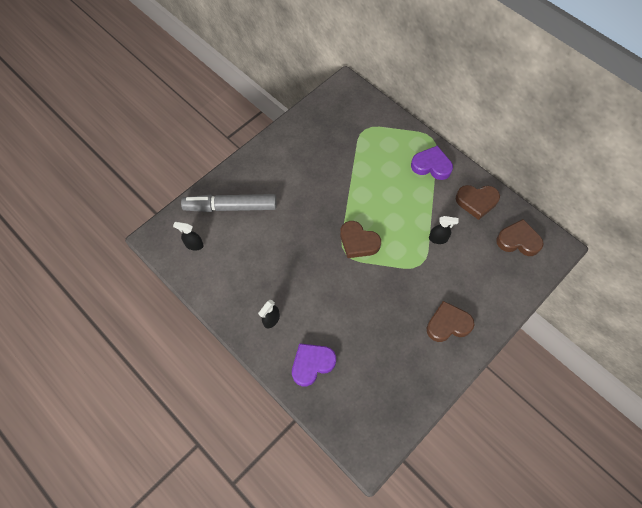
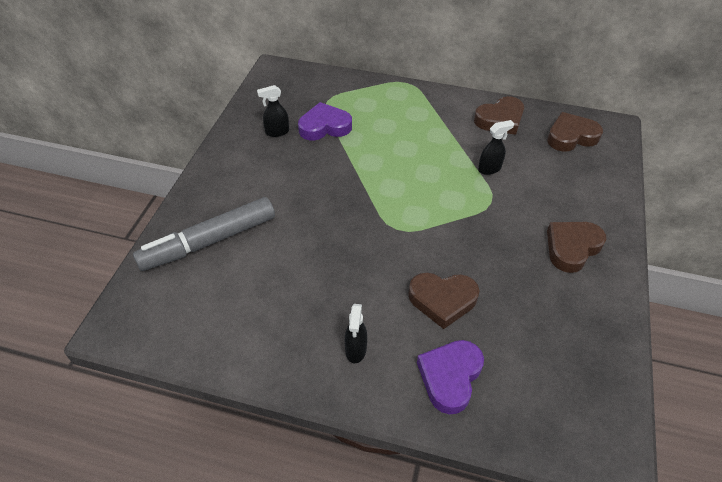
camera: 30 degrees left, 15 degrees down
black spray bottle [173,222,204,250] -> black spray bottle moved to [257,85,289,137]
brown heart [340,221,381,258] -> brown heart moved to [408,273,480,329]
purple heart [411,146,453,180] -> purple heart moved to [298,102,352,140]

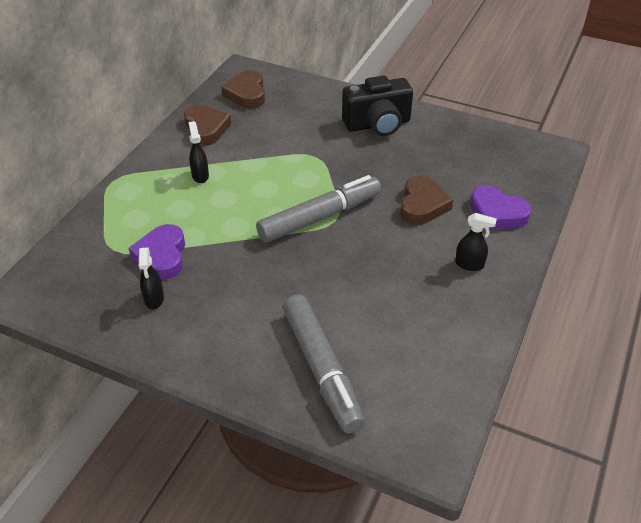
camera: 80 degrees left, 5 degrees down
black spray bottle [478,120,514,175] -> black spray bottle moved to [189,121,209,183]
brown heart [547,222,606,273] -> black camera [342,76,413,136]
none -> grey marker [256,175,381,243]

